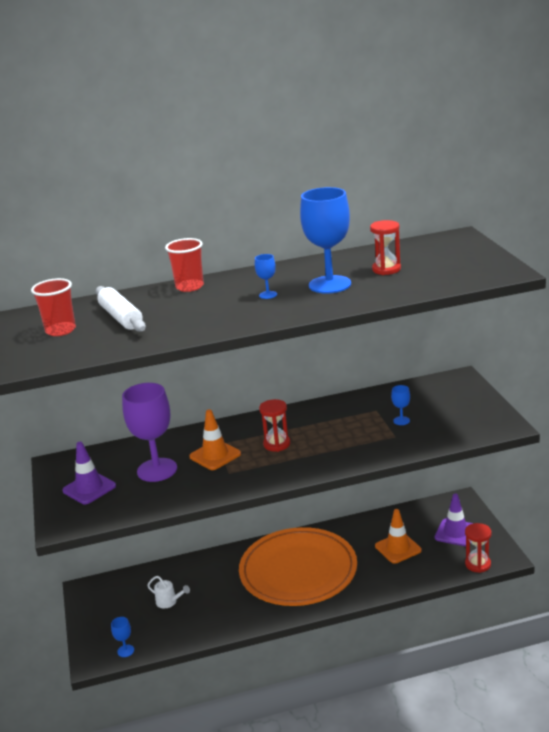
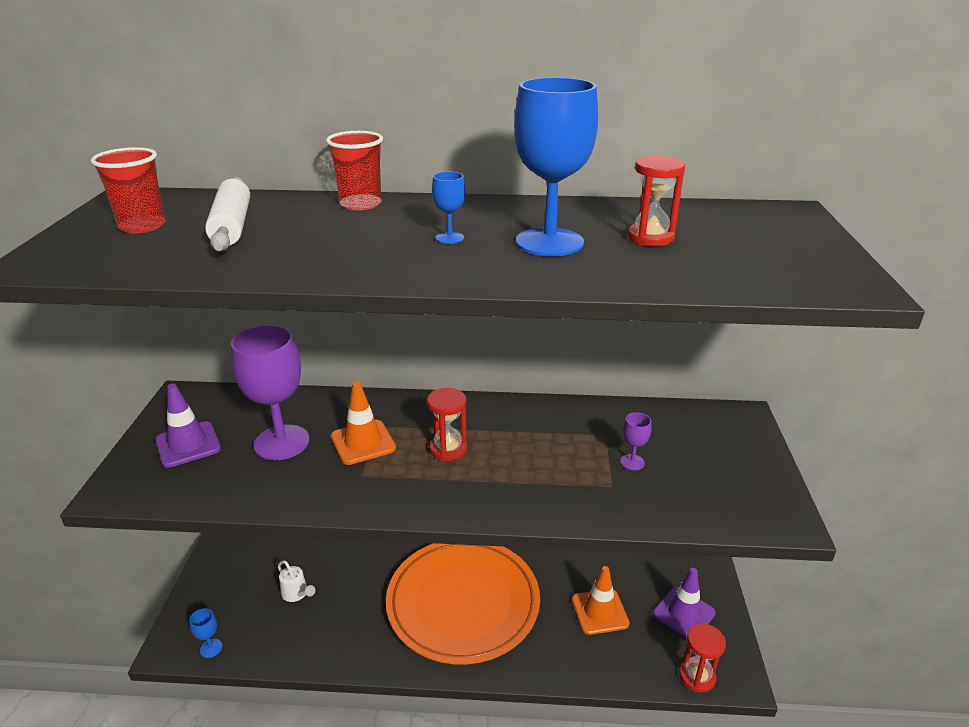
camera: 15 degrees right, 5 degrees up
blue goblet [391,385,410,425] -> purple goblet [620,412,652,470]

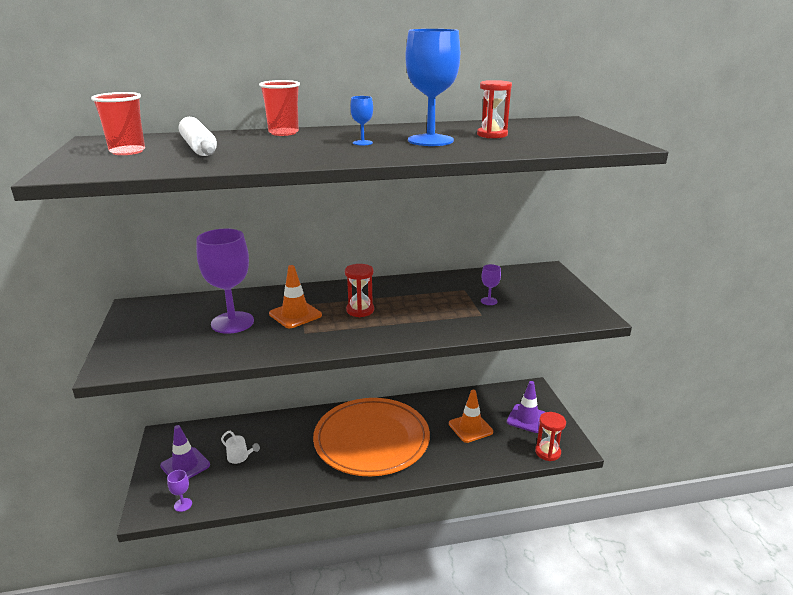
camera: 15 degrees left, 5 degrees down
purple traffic cone [155,384,221,468] -> purple traffic cone moved to [160,425,210,479]
blue goblet [189,608,222,658] -> purple goblet [167,470,192,512]

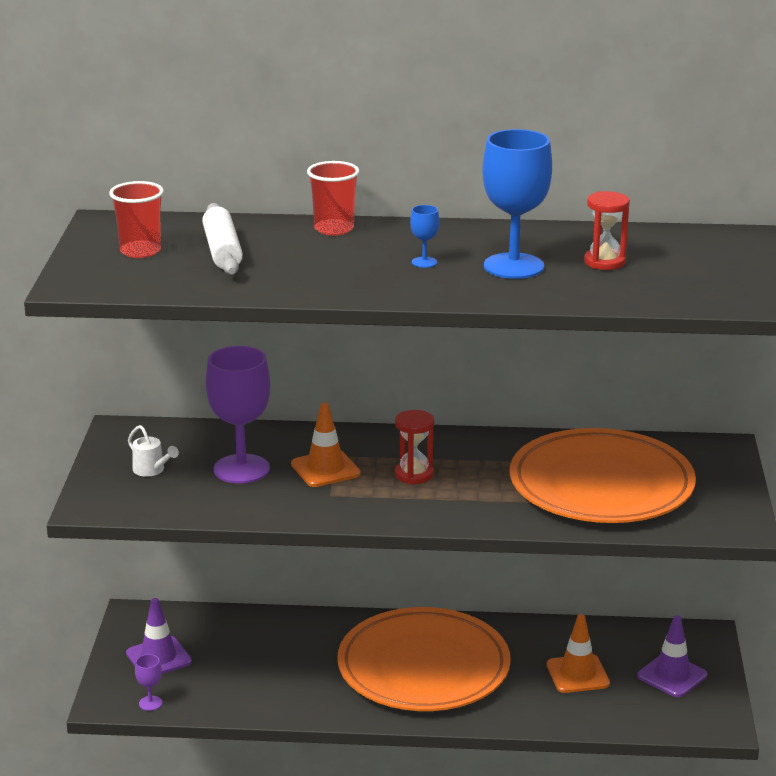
camera: 15 degrees right, 0 degrees up
white watering can [221,431,260,464] -> white watering can moved to [128,425,179,477]
purple goblet [481,264,501,305] -> orange plate [510,428,696,523]
red hourglass [535,412,566,461] -> none

